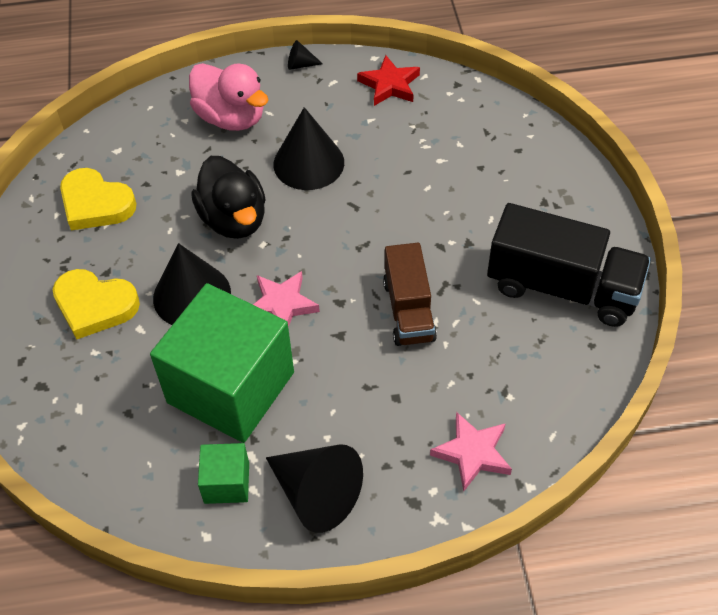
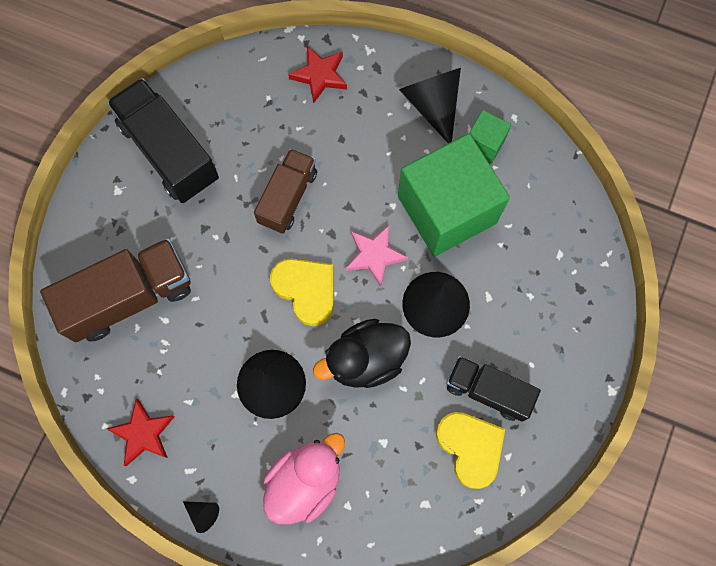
camera: 150 degrees left, 20 degrees up
yellow heart [53,269,140,339] -> yellow heart moved to [270,259,333,326]
pink duck [189,63,268,131] -> pink duck turned 60 degrees clockwise [263,433,345,524]
black duck [191,156,266,239] -> black duck turned 120 degrees counterclockwise [313,319,411,388]
pink star [430,412,512,492] -> red star [288,46,347,103]
none -> brown truck [40,238,191,342]
none -> black truck [446,356,541,422]

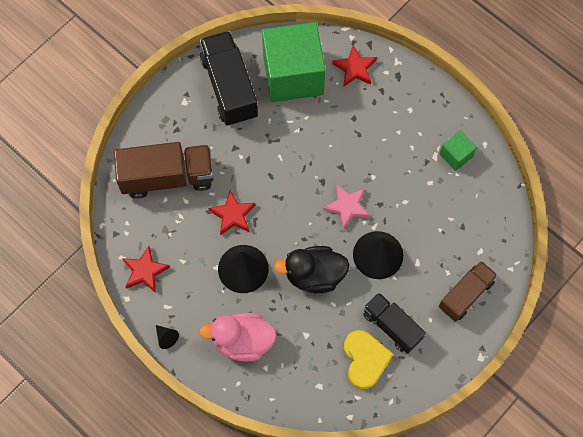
camera: 20 degrees right, 5 degrees down
brown truck [254,148,317,234] -> brown truck moved to [439,261,498,322]
pink duck [263,433,345,524] -> pink duck turned 150 degrees counterclockwise [199,313,277,362]
yellow heart [270,259,333,326] -> none
green cube [398,133,510,257] -> green cube moved to [262,22,325,102]
black cone [399,68,461,143] -> none
none -> red star [208,190,255,235]

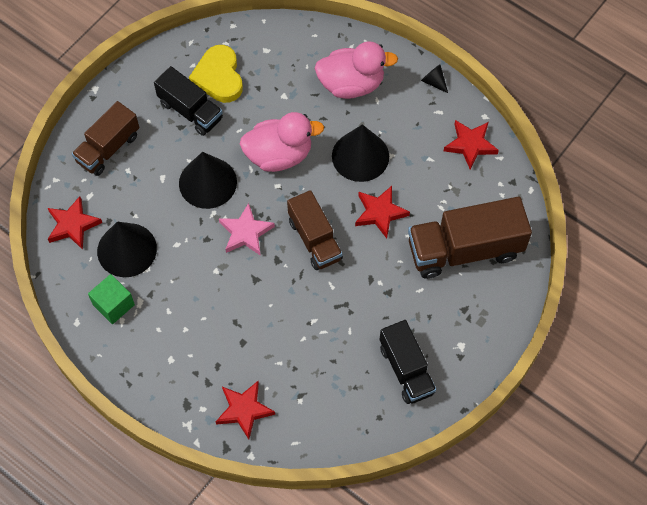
camera: 175 degrees right, 5 degrees down
black truck [200,31,258,126] -> black truck [379,320,436,404], size x0.64
green cube [262,22,325,102] -> none
black duck [274,246,350,293] -> pink duck [240,112,324,172]
none -> red star [48,196,102,250]
none -> black cone [97,221,157,277]
none -> brown truck [287,190,343,270]

